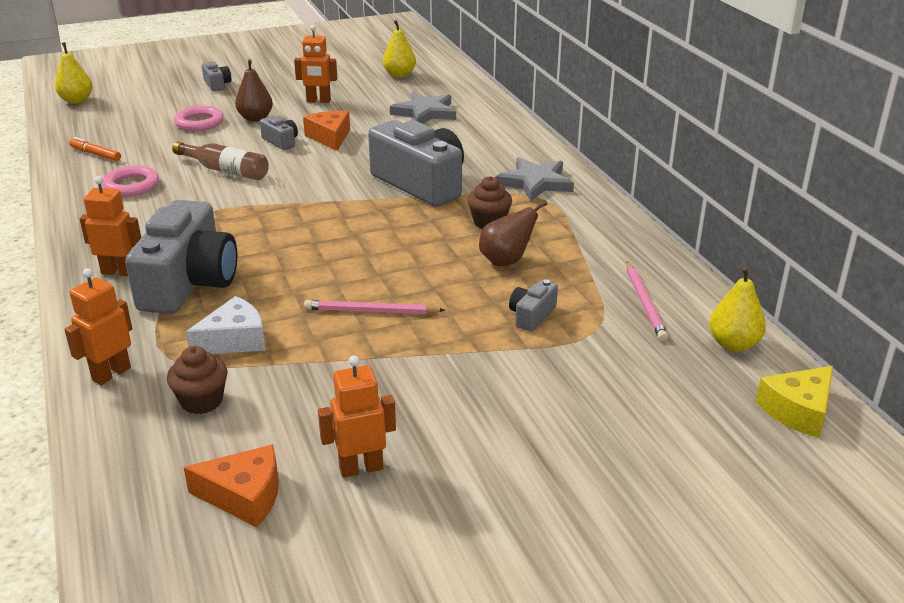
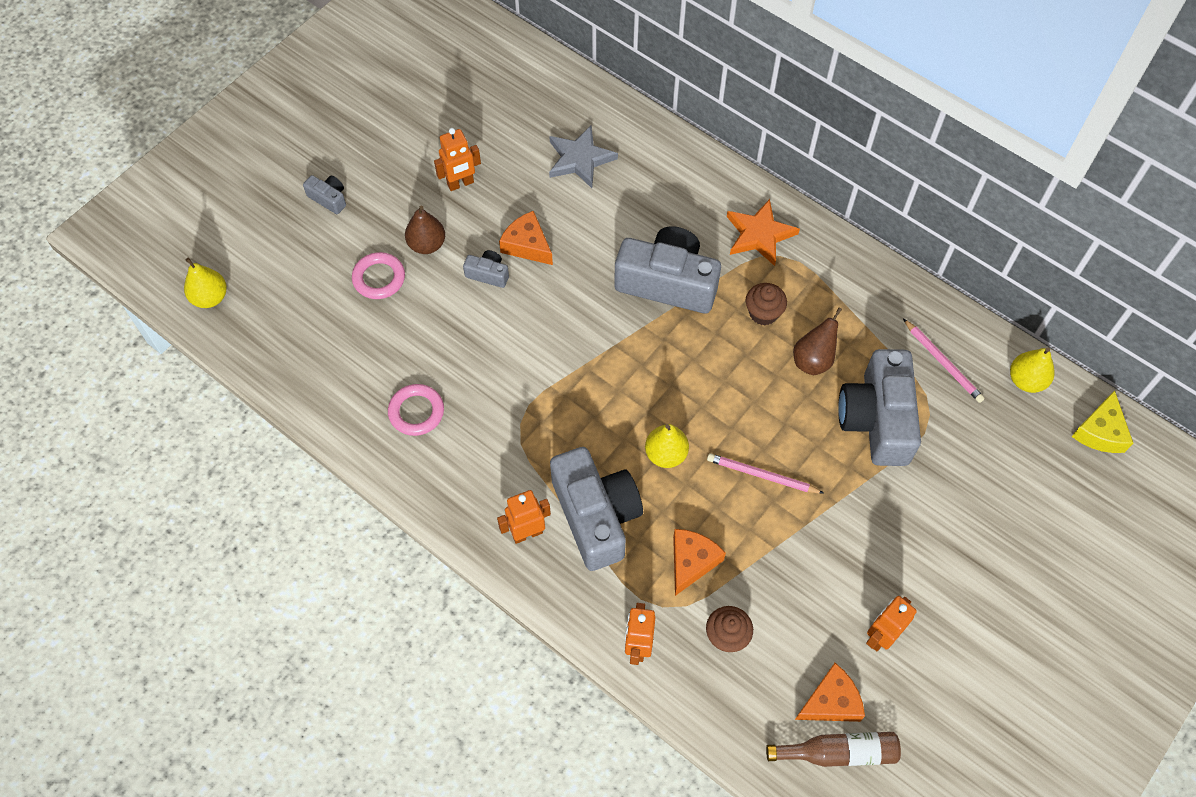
camera: 30 degrees left, 30 degrees up
orange marker [69,137,121,161] -> none
brown bottle [172,141,269,180] -> brown bottle moved to [766,732,901,767]
white cheese [186,296,265,354] -> orange cheese [673,529,726,596]
pink pencil [304,300,445,314] -> pink pencil turned 45 degrees clockwise [707,453,824,493]
yellow pear [383,20,416,78] -> yellow pear moved to [645,424,689,468]
grey star [496,157,574,202] -> orange star [727,199,800,266]
grey camera [509,279,558,332] -> grey camera [838,349,921,466], size x2.31

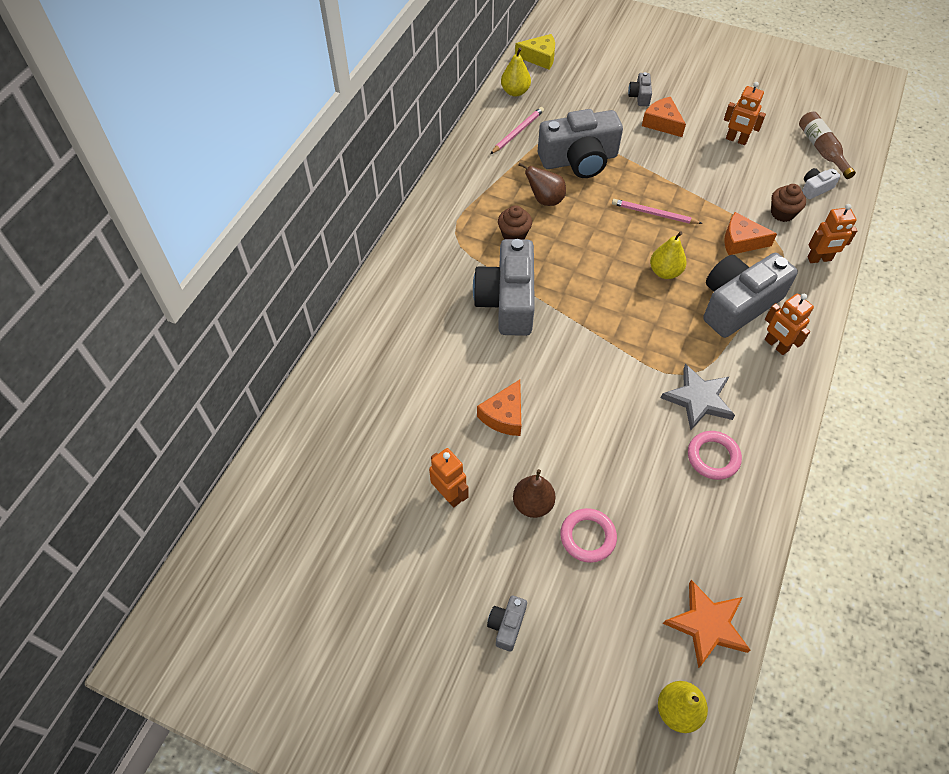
camera: 105 degrees left, 5 degrees down
grey camera [463,250,509,288] -> grey camera moved to [628,72,652,106]
grey star [549,126,618,188] -> grey star moved to [661,364,735,431]
pink pencil [707,453,824,493] -> pink pencil turned 105 degrees clockwise [612,199,703,224]
orange star [727,199,800,266] -> orange star moved to [663,580,750,668]
orange cheese [795,663,865,722] -> orange cheese moved to [642,97,686,137]
none -> white camera [802,168,840,199]

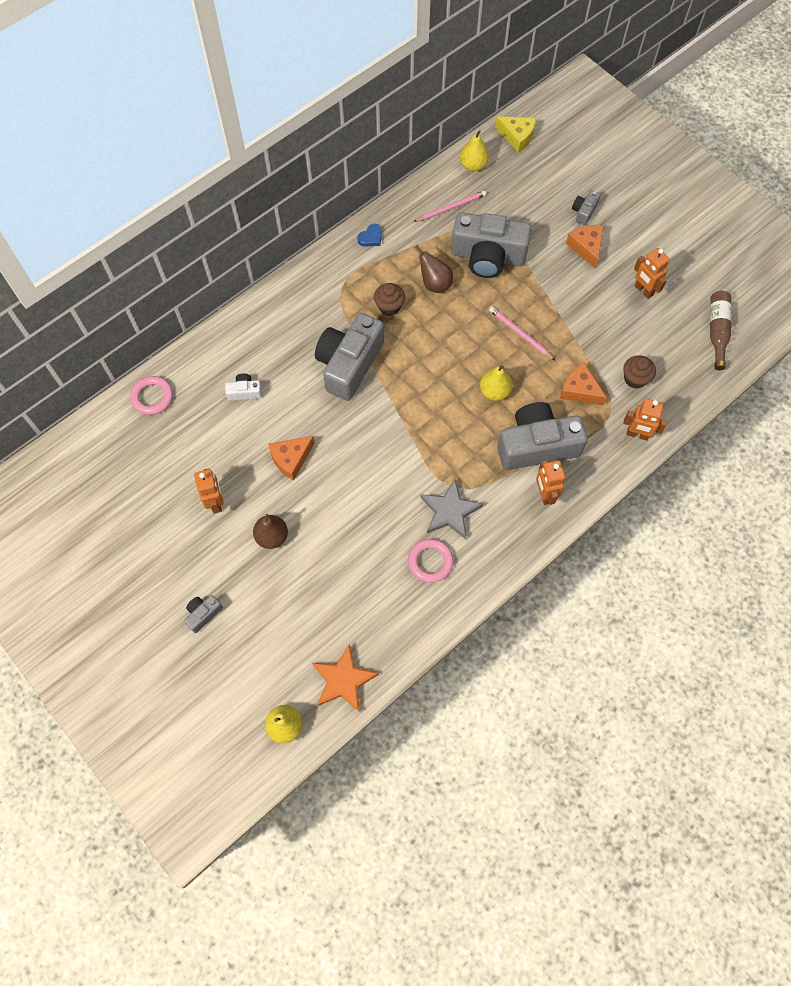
camera: 25 degrees right, 10 degrees up
pink ring [560,508,617,563] -> pink ring moved to [130,376,173,415]
white camera [802,168,840,199] -> white camera moved to [225,373,262,401]
none -> blue heart [357,224,382,247]

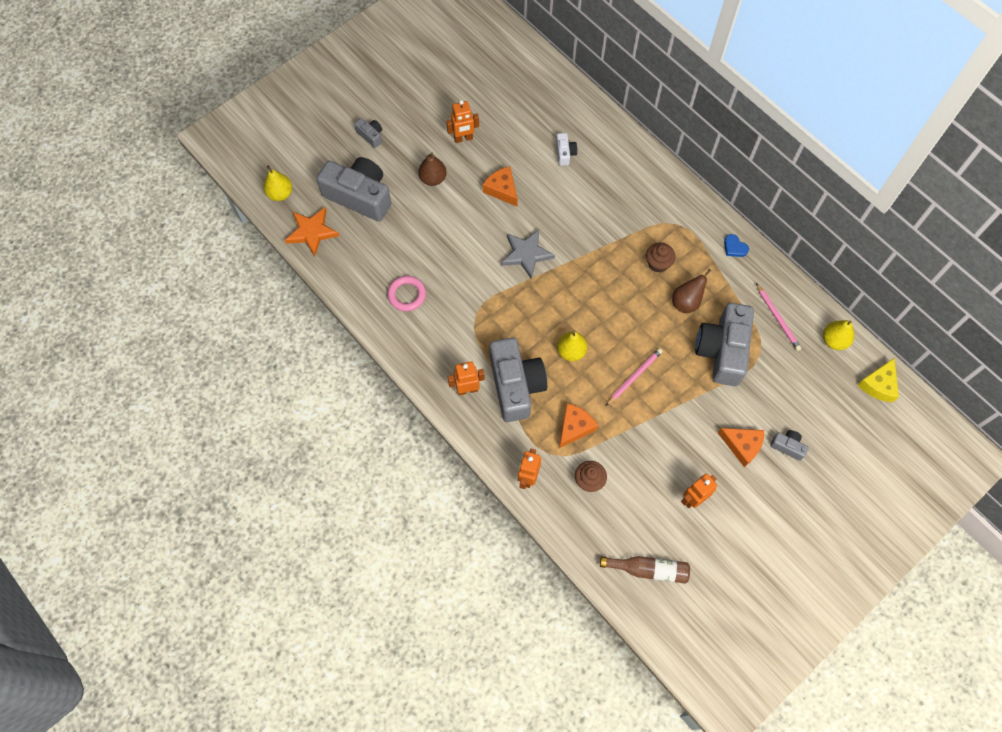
camera: 90 degrees right, 0 degrees up
pink ring [130,376,173,415] -> none
grey camera [315,313,384,401] -> grey camera moved to [317,157,391,222]
grey star [420,479,483,539] -> grey star moved to [501,229,555,279]
orange cheese [566,225,604,269] -> orange cheese turned 45 degrees clockwise [718,428,764,467]

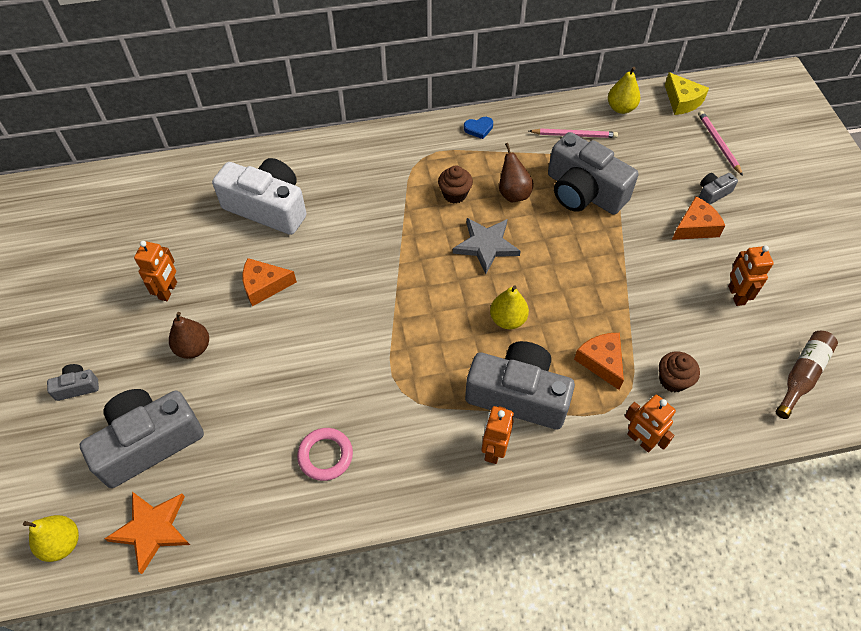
camera: 60 degrees left, 10 degrees down
grey star [501,229,555,279] -> grey star moved to [453,218,521,274]
white camera [556,133,577,166] -> white camera [212,158,307,235], size x2.31
pink pencil [606,348,663,406] -> pink pencil moved to [698,111,743,176]

